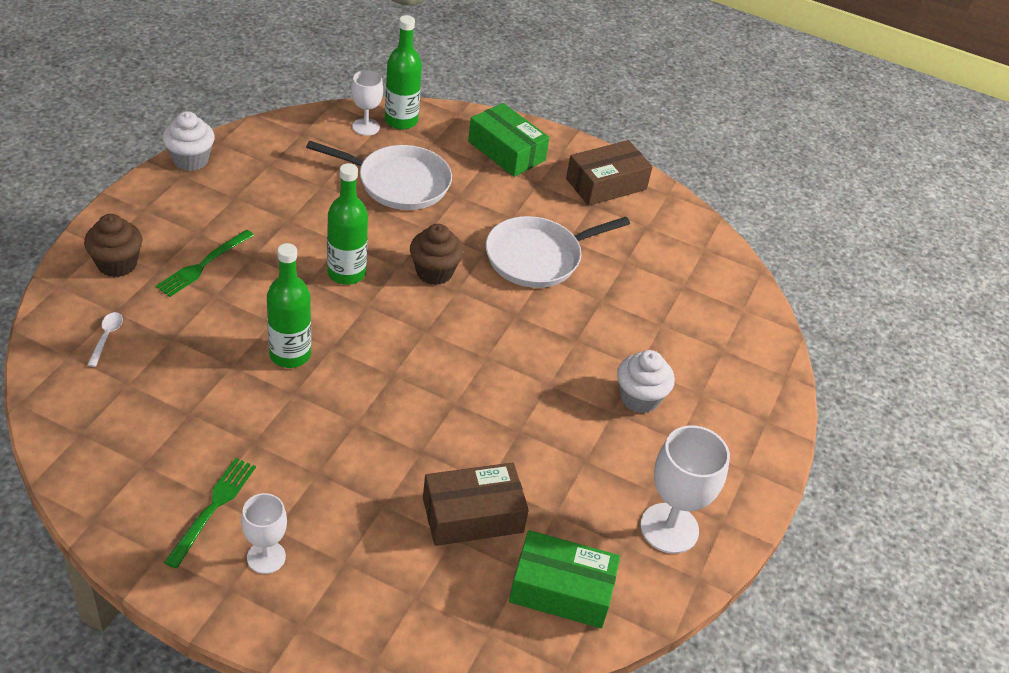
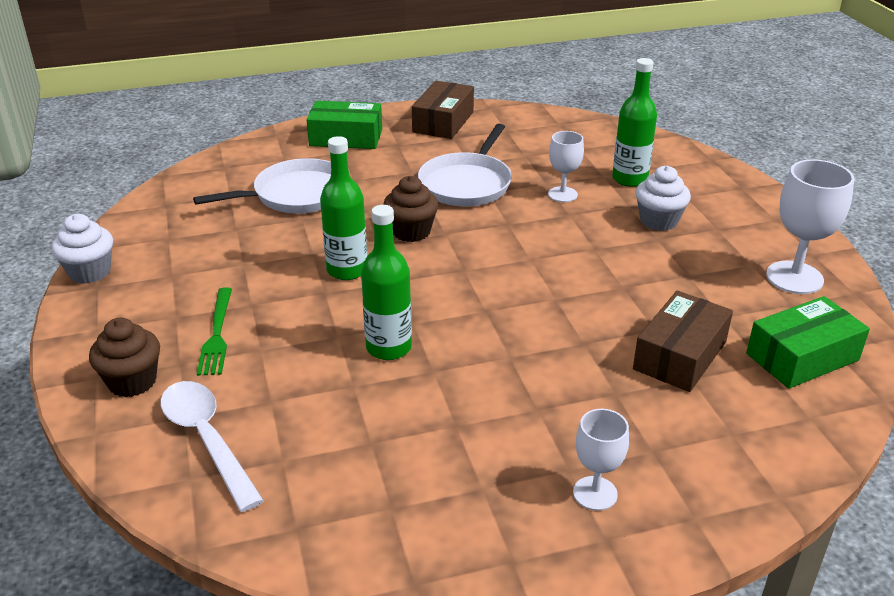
camera: 35 degrees left, 10 degrees down
white spoon [87,312,123,367] -> white spoon [161,381,264,512], size x2.16
green fork [164,458,256,568] -> none
white goblet [351,70,383,136] -> white goblet moved to [548,131,584,202]
green bottle [385,15,422,130] -> green bottle moved to [612,58,657,187]

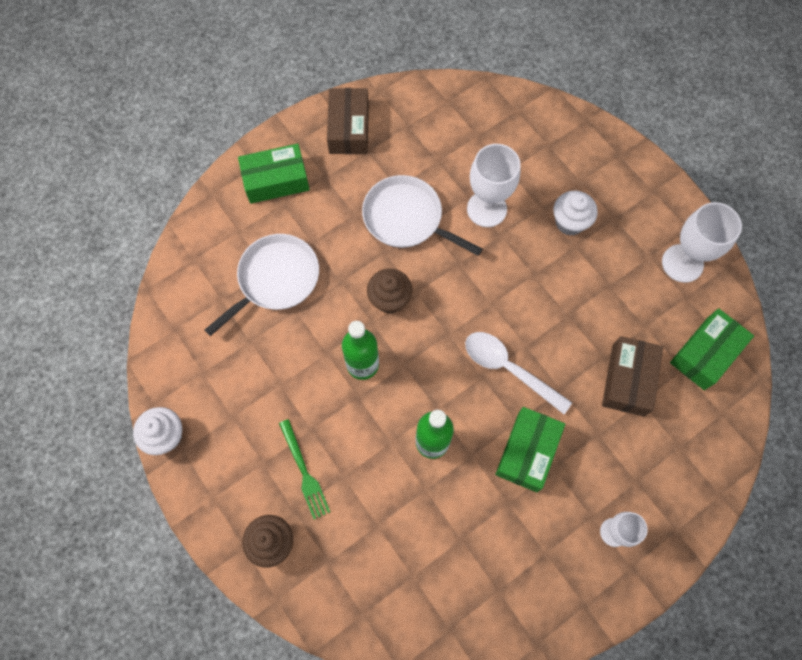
camera: 20 degrees left, 35 degrees up
white spoon [161,381,264,512] -> white spoon moved to [465,332,572,414]
white pan [418,124,512,206] -> white pan turned 120 degrees clockwise [362,175,482,256]
white goblet [548,131,584,202] -> white goblet [467,144,521,227], size x1.64
green bottle [612,58,657,187] -> none
none -> green box [495,407,565,492]

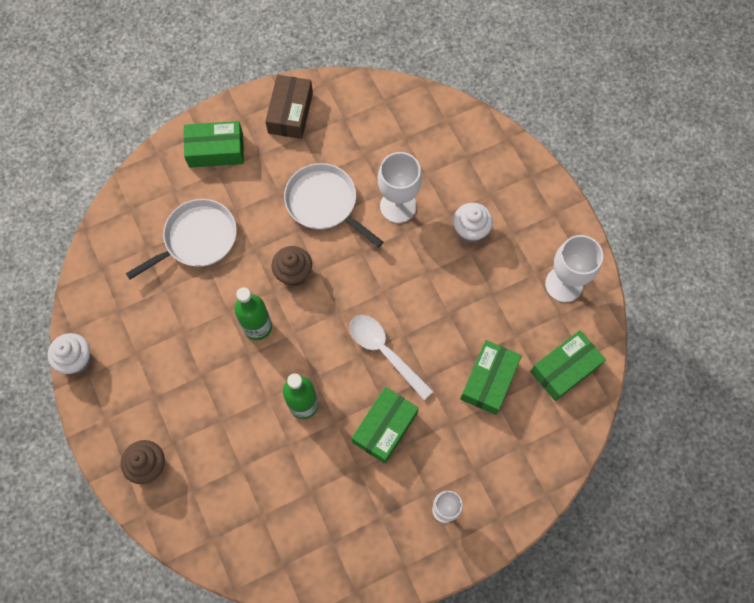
camera: 10 degrees right, 0 degrees up
green fork [279,419,330,519] -> none
brown box [602,336,663,417] -> green box [460,340,522,415]

